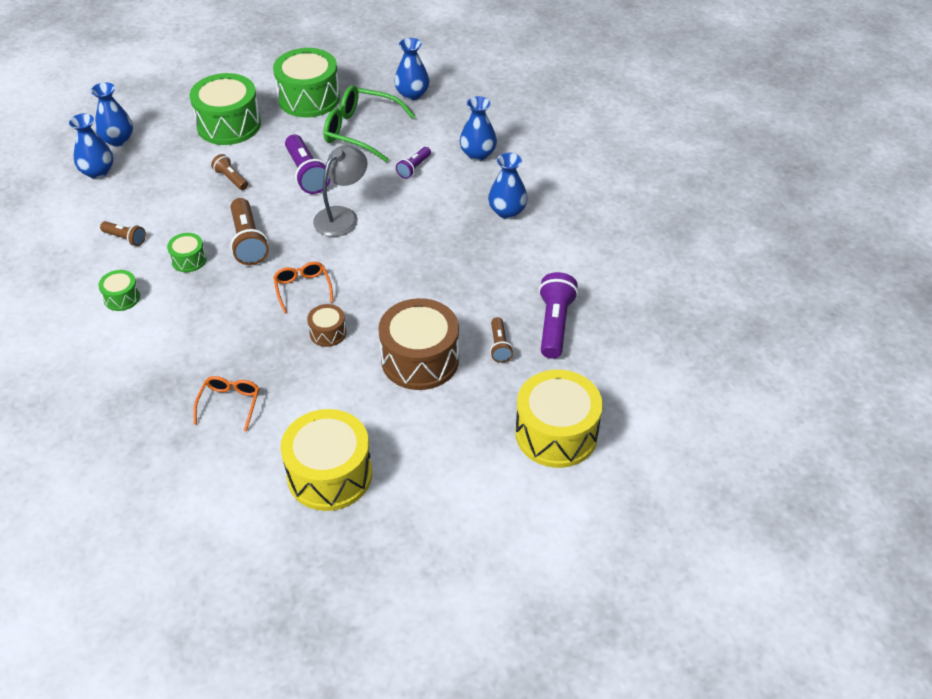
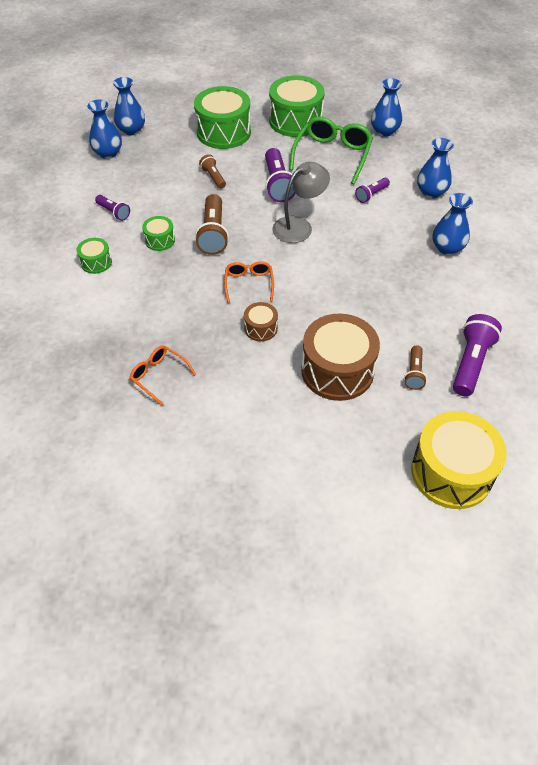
camera: 15 degrees right, 5 degrees up
brown flashlight [100,221,146,246] -> purple flashlight [95,195,130,221]
orange glasses [193,376,259,431] -> orange glasses turned 75 degrees counterclockwise [130,346,196,406]
yellow drum [281,409,372,511] -> none
green glasses [323,85,416,162] -> green glasses turned 75 degrees clockwise [289,116,373,184]

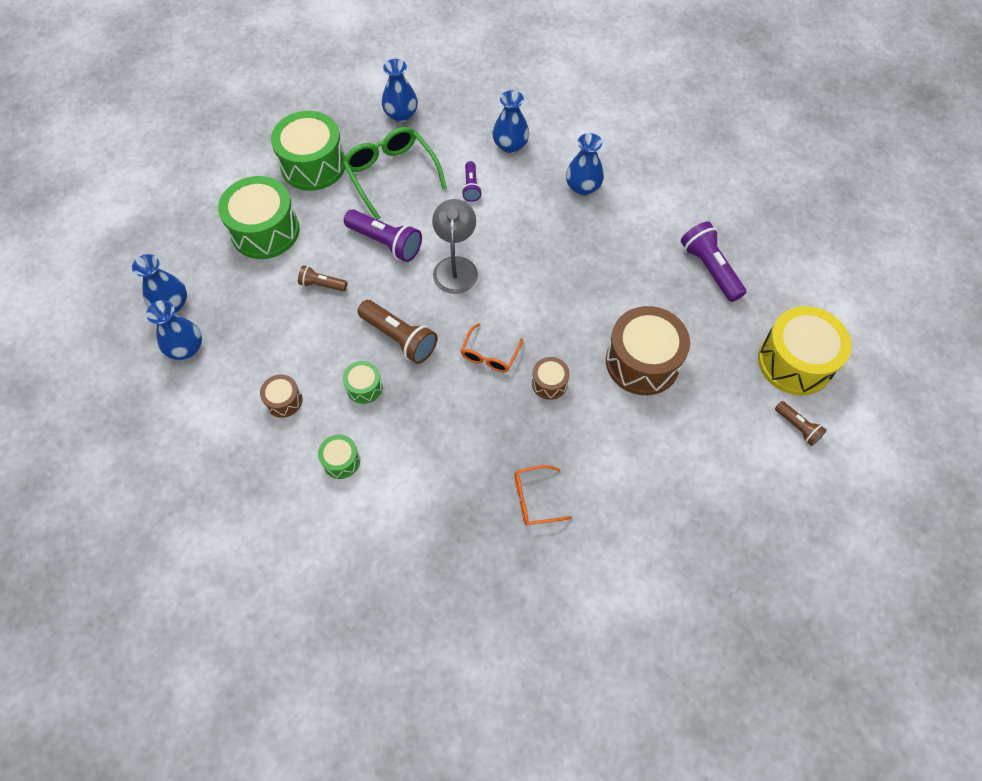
camera: 50 degrees left, 10 degrees up
purple flashlight [95,195,130,221] -> brown drum [260,374,302,418]
orange glasses [224,261,274,303] -> orange glasses turned 105 degrees counterclockwise [461,323,523,372]
brown flashlight [404,345,427,390] -> brown flashlight moved to [775,401,827,446]

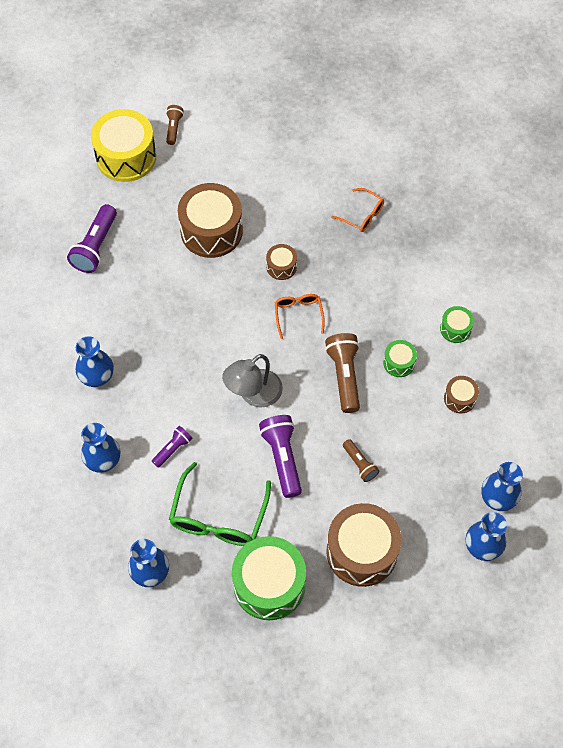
camera: 135 degrees left, 0 degrees up
green drum [218,176,300,259] -> brown drum [327,503,401,587]
orange glasses [461,323,523,372] -> orange glasses turned 75 degrees counterclockwise [275,294,325,339]

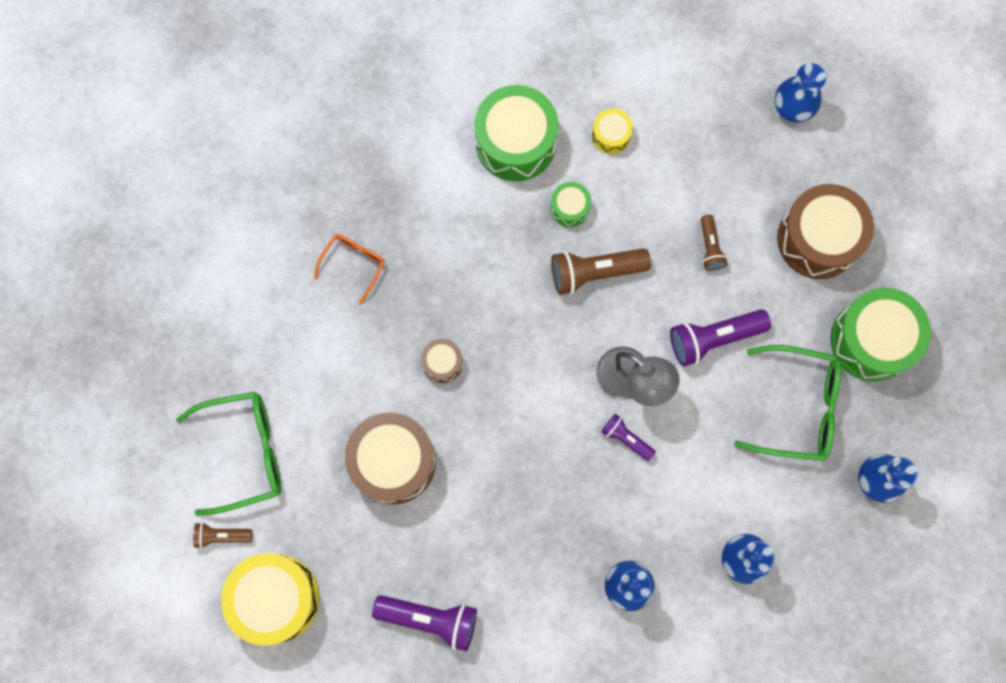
camera: 95 degrees left, 15 degrees up
purple flashlight [152,426,193,468] -> purple flashlight moved to [601,414,656,461]
orange glasses [275,294,325,339] -> none
brown flashlight [343,439,379,482] -> brown flashlight turned 120 degrees clockwise [701,215,727,271]
green drum [440,306,474,343] -> green drum [474,85,559,181], size x2.08
brown drum [444,376,479,413] -> yellow drum [592,109,633,154]
blue vase [482,462,523,511] -> none
none -> green glasses [176,392,281,516]

